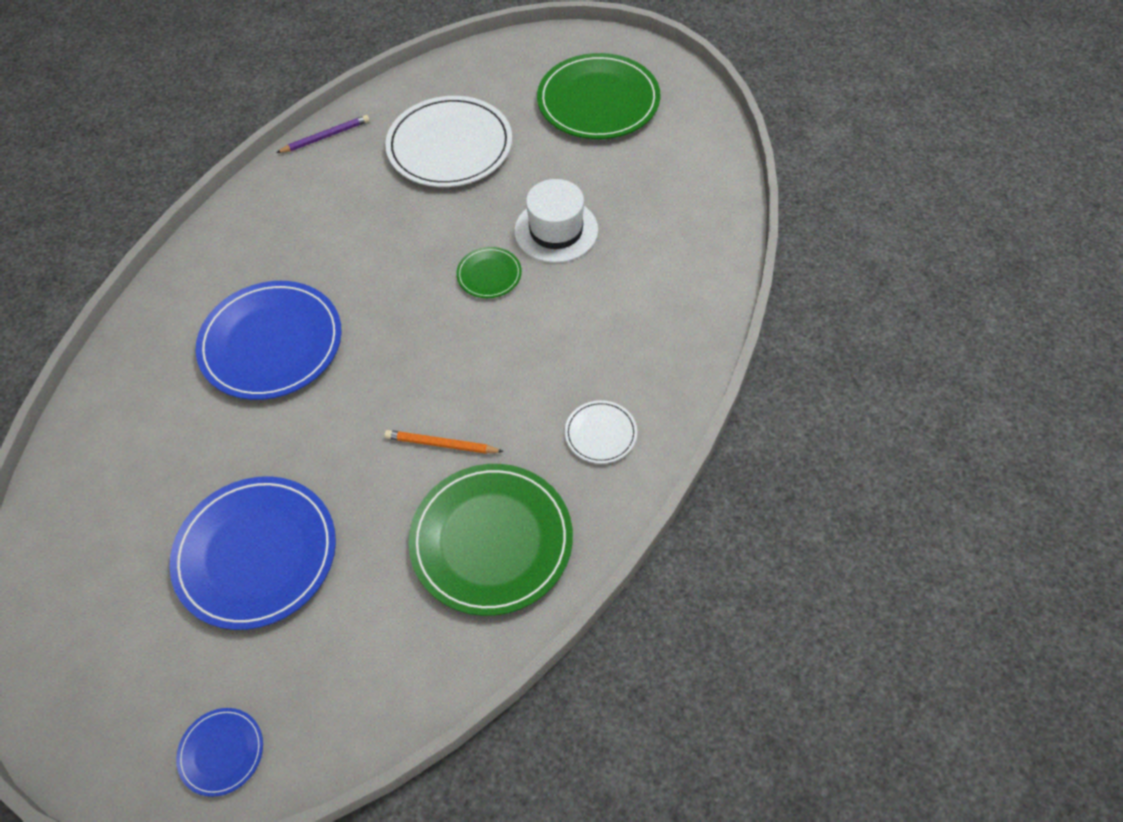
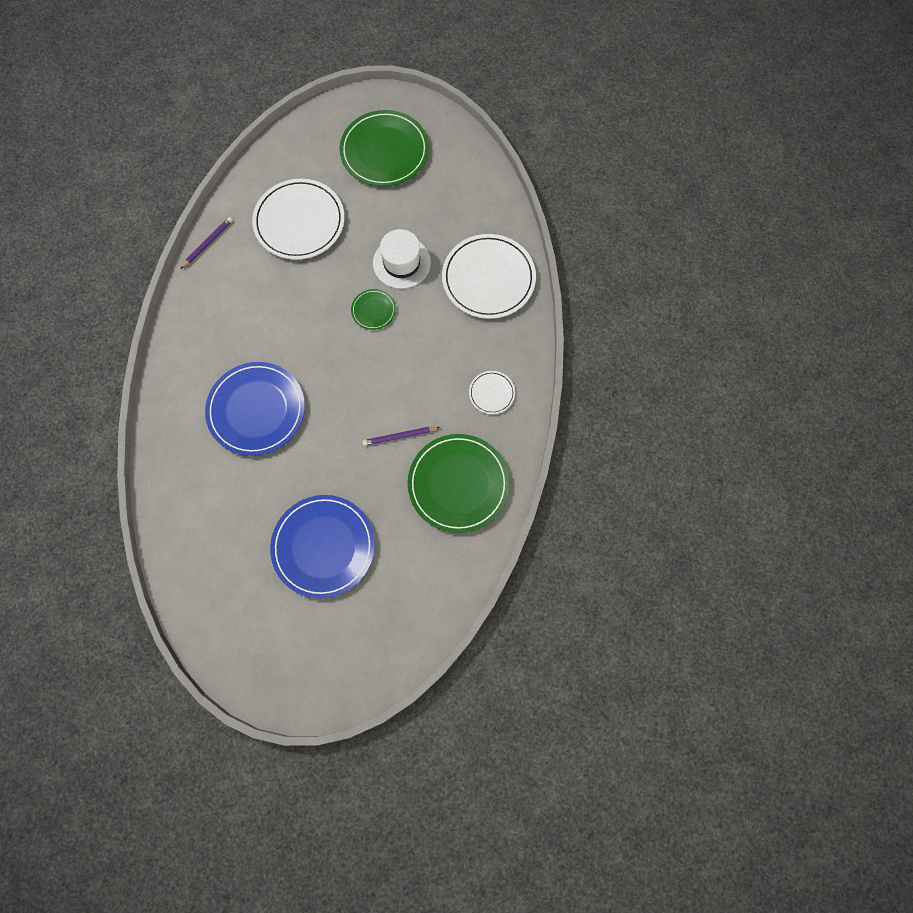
camera: 25 degrees left, 15 degrees up
blue plate [176,708,263,797] -> none
orange pencil [384,430,504,454] -> purple pencil [362,427,440,446]
none -> white plate [442,234,536,319]

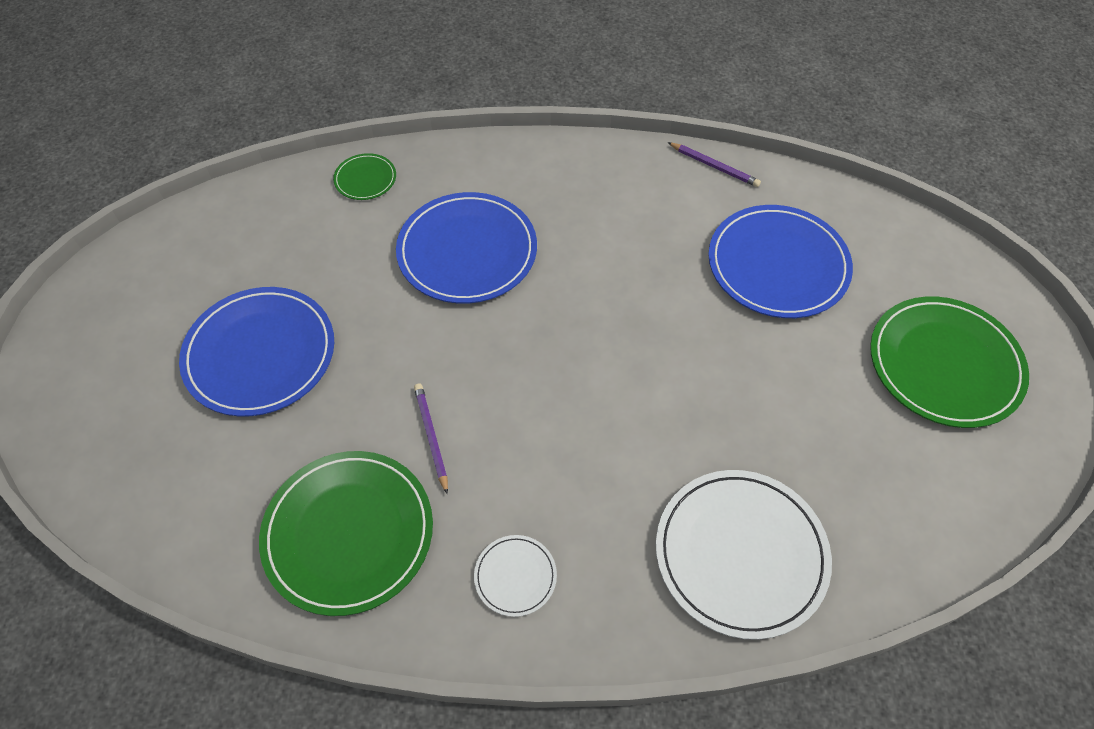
camera: 85 degrees right, 15 degrees down
white plate [252,179,345,260] -> blue plate [708,205,853,318]
green plate [351,289,396,330] -> green plate moved to [333,153,396,200]
white hat [373,229,431,289] -> none

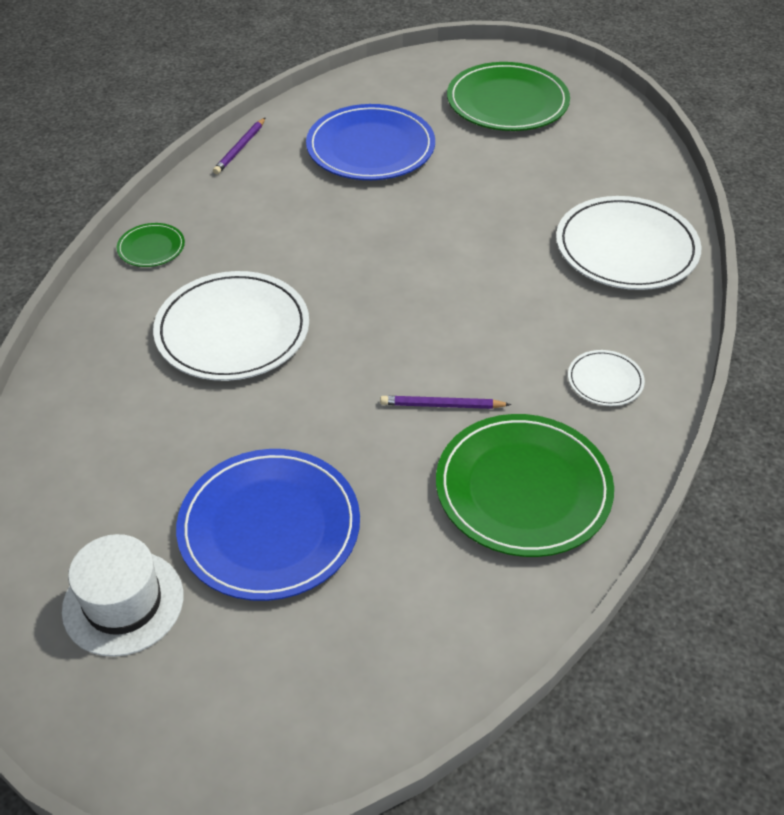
camera: 70 degrees left, 10 degrees down
green plate [333,153,396,200] -> green plate moved to [117,223,185,267]
blue plate [396,192,537,304] -> white plate [153,271,309,381]
purple pencil [668,142,761,187] -> purple pencil turned 150 degrees clockwise [213,117,266,174]
none -> white hat [62,534,183,657]

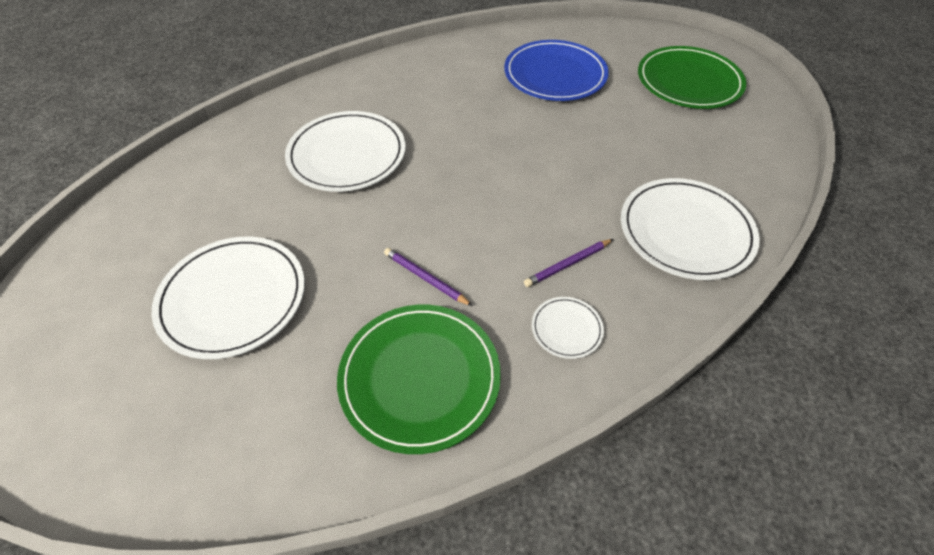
camera: 35 degrees right, 5 degrees up
white hat [62,534,183,657] -> none
green plate [117,223,185,267] -> none
blue plate [176,449,360,601] -> white plate [152,237,305,359]
purple pencil [213,117,266,174] -> purple pencil moved to [524,239,613,287]

